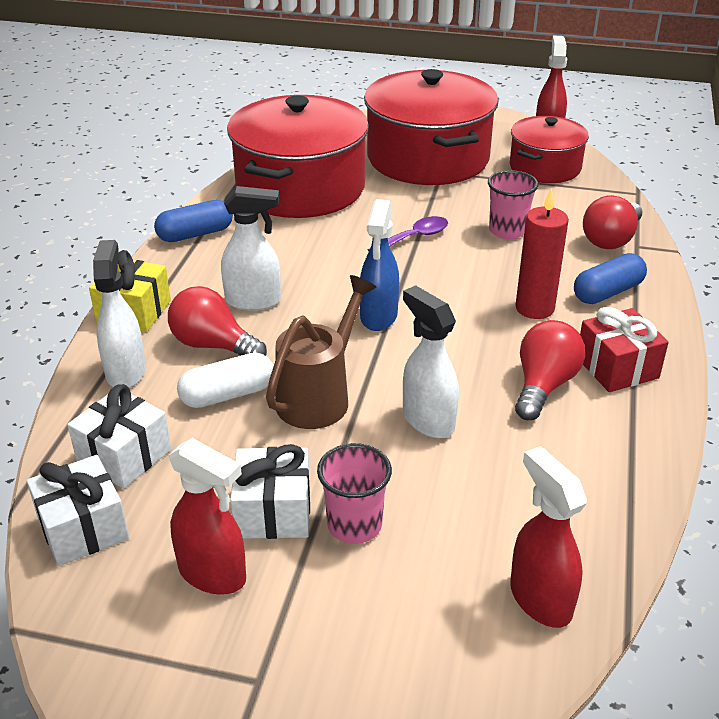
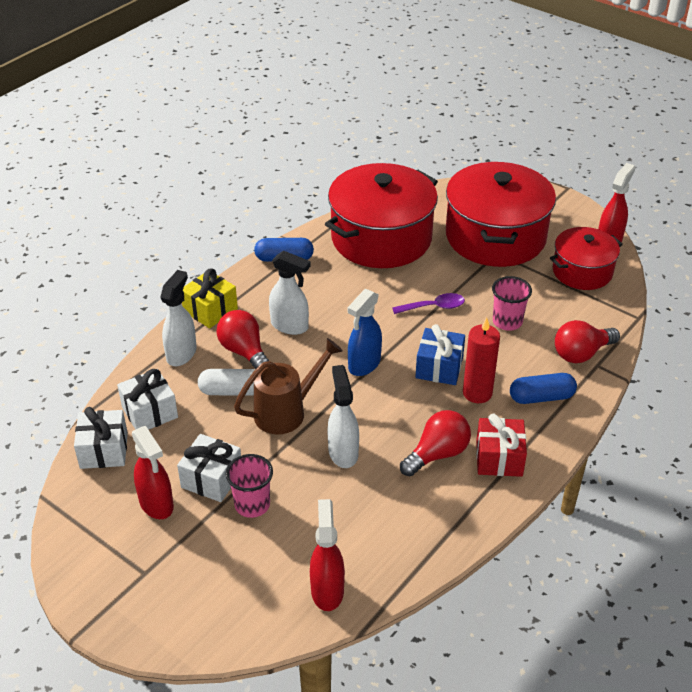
camera: 25 degrees right, 5 degrees up
none -> blue gift [415,324,465,385]

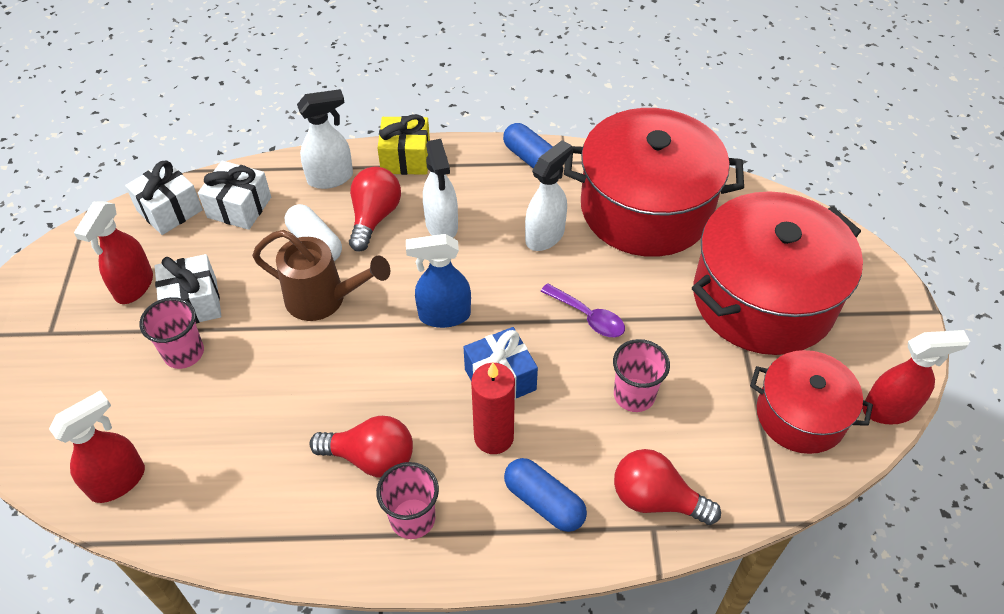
camera: 50 degrees right, 10 degrees up
white spray bottle [328,365,359,468] -> white spray bottle moved to [525,140,572,251]
red gift [476,414,527,477] -> pink cup [376,462,439,539]

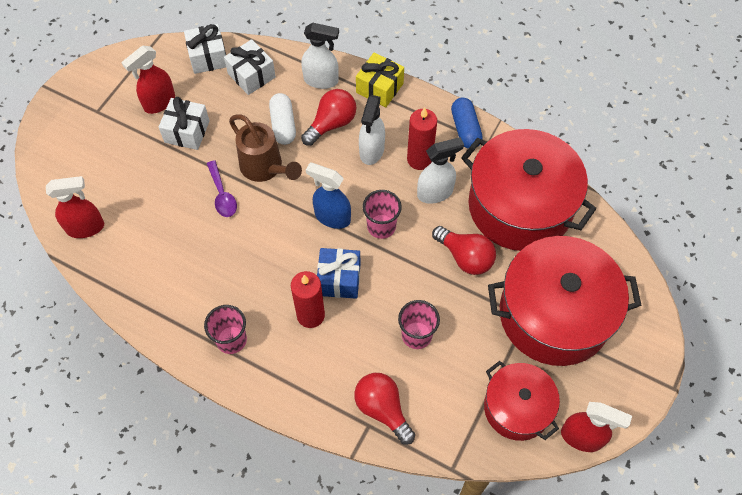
camera: 30 degrees right, 10 degrees up
pink cup [140,297,204,369] -> pink cup moved to [363,190,402,239]
red light bulb [309,416,413,477] -> red light bulb moved to [432,226,496,275]
blue capsule [504,458,587,532] -> none
purple spoon [540,283,625,337] -> purple spoon moved to [207,160,237,217]
none -> red candle [407,107,437,170]

